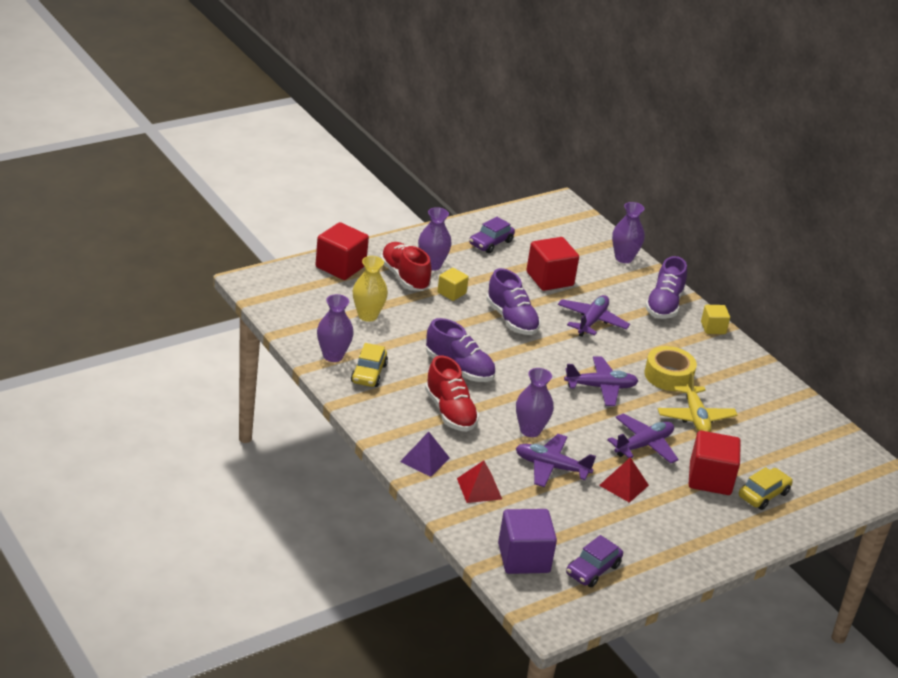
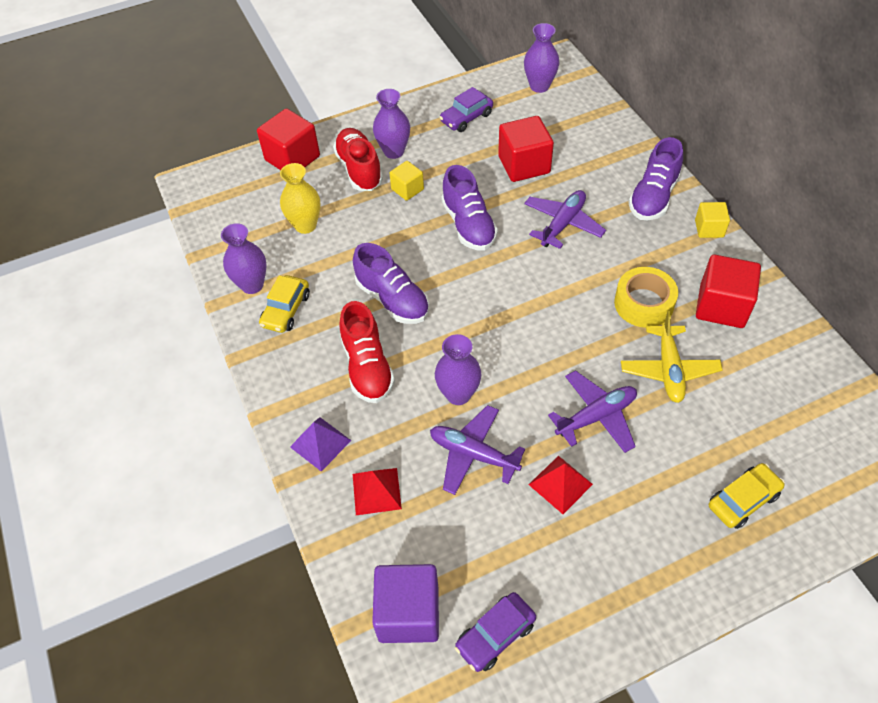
camera: 15 degrees right, 20 degrees up
purple plane [564,356,638,406] -> none
purple vase [612,202,645,263] -> purple vase moved to [524,23,559,93]
red cube [689,431,741,495] -> red cube moved to [696,255,761,328]

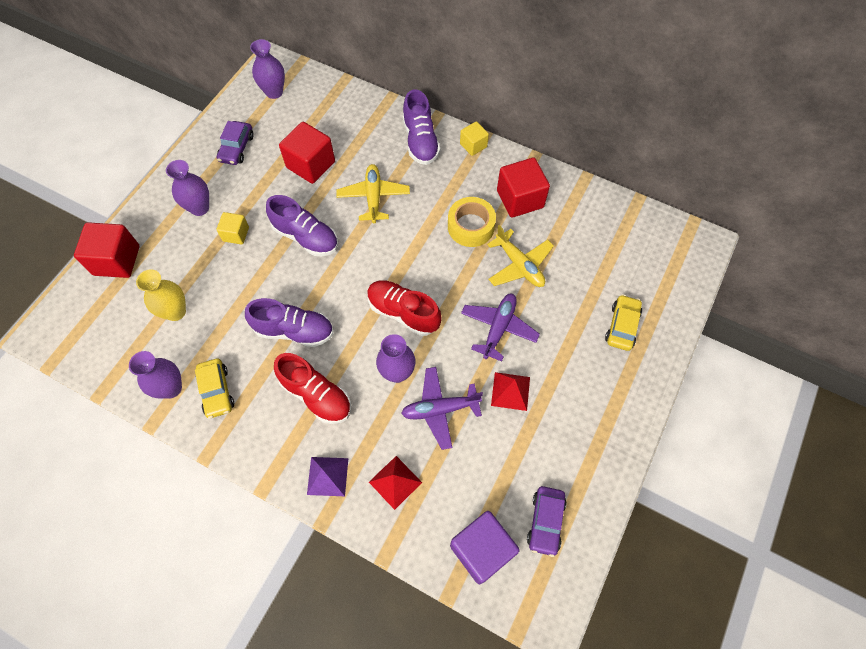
camera: 40 degrees left, 10 degrees up
red shoe [333,128,383,191] -> red shoe moved to [367,280,442,336]
purple plane [524,190,606,249] -> yellow plane [337,164,410,223]

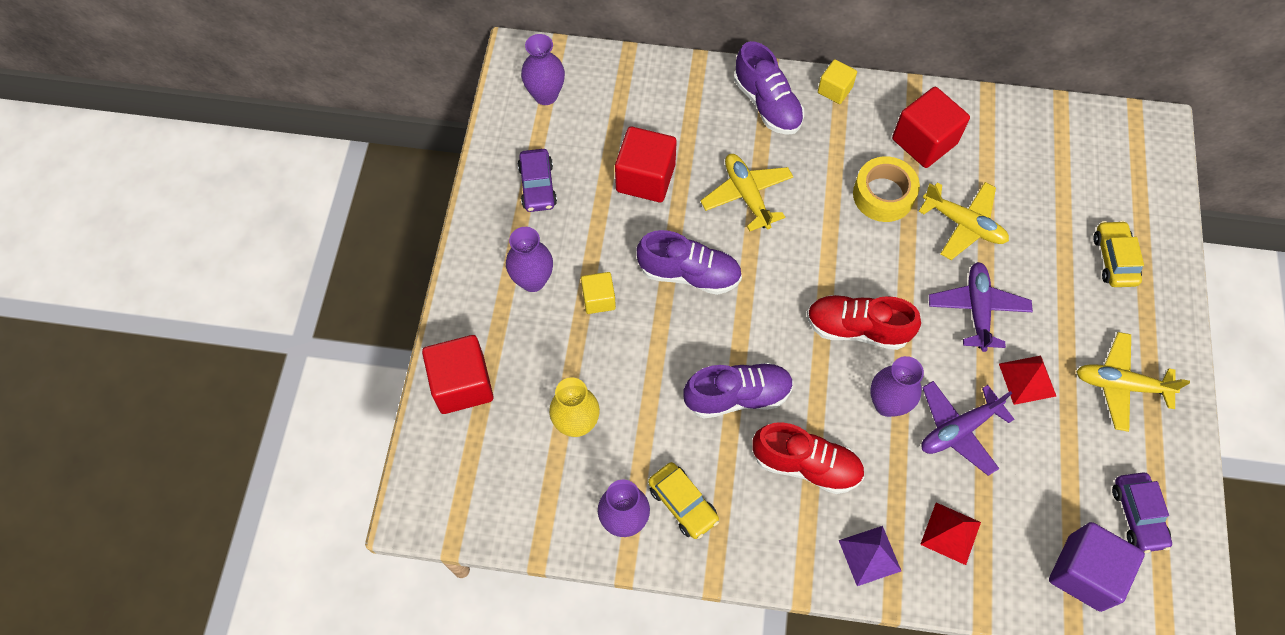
camera: 20 degrees left, 0 degrees up
none -> yellow plane [1076,332,1190,432]

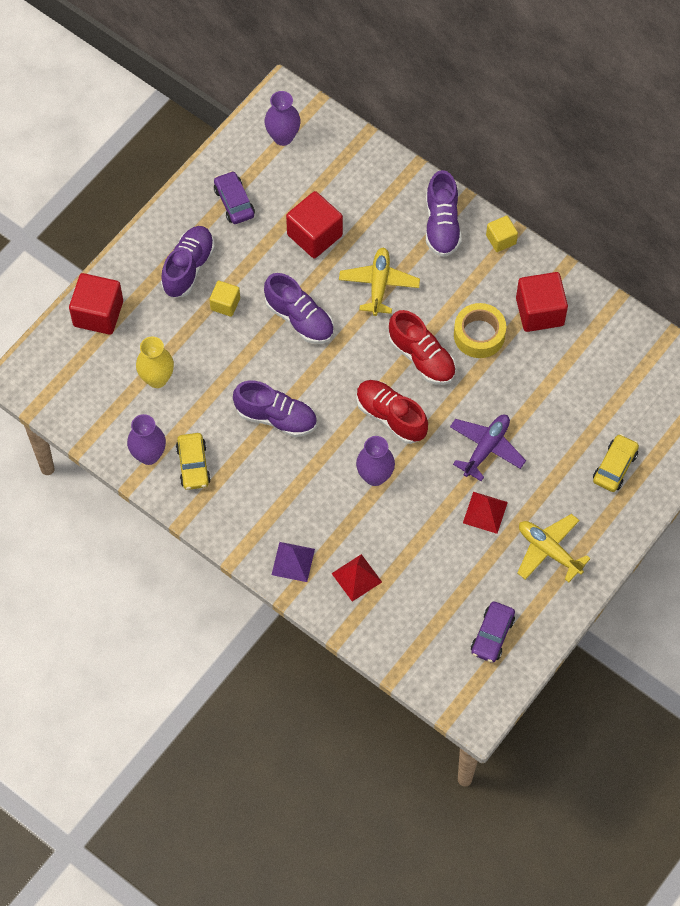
camera: 30 degrees right, 0 degrees up
purple vase [506,227,553,292] -> purple shoe [161,226,215,298]
purple car [518,149,557,212] -> purple car turned 135 degrees clockwise [214,171,255,224]
red shoe [752,422,865,494] -> red shoe moved to [389,310,456,385]
yellow plane [918,182,1009,260] -> none
purple plane [922,381,1015,476] -> none
purple cube [1049,522,1145,612] -> none

